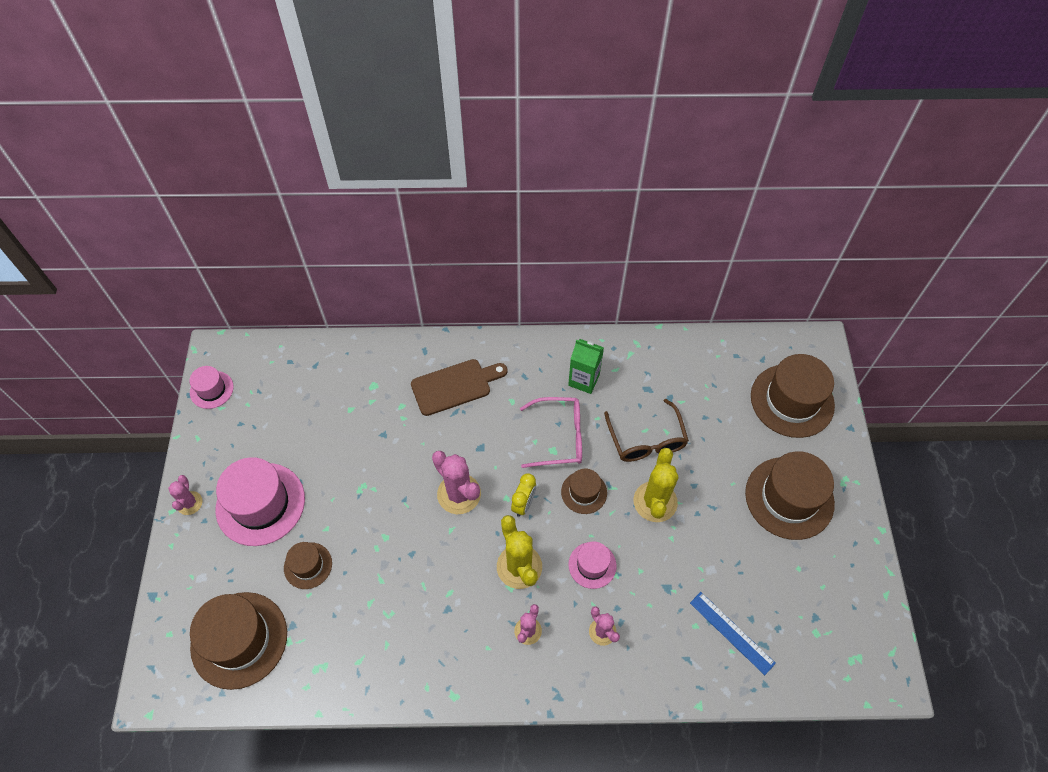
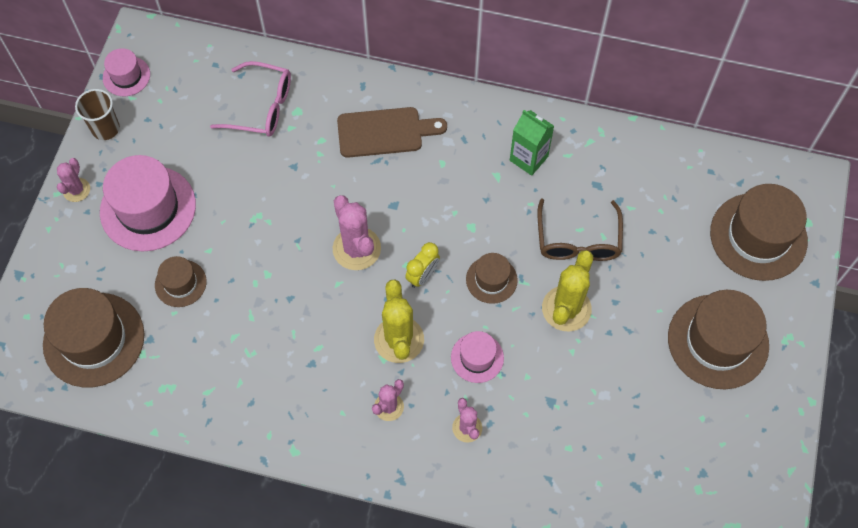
camera: 15 degrees right, 5 degrees up
pink glasses [520,397,582,468] -> pink glasses moved to [210,61,291,137]
blue ruler [690,592,776,675] -> none
none -> brown cup [75,89,120,140]

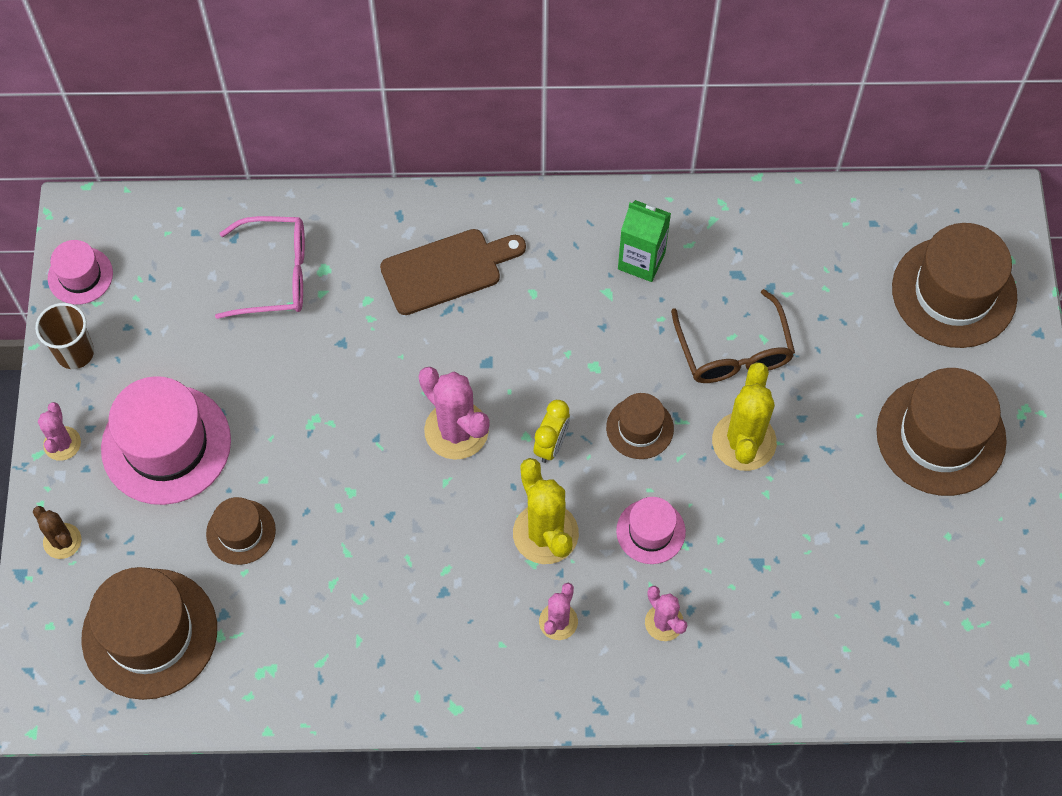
camera: 15 degrees left, 0 degrees up
none -> brown cactus [33,506,81,559]

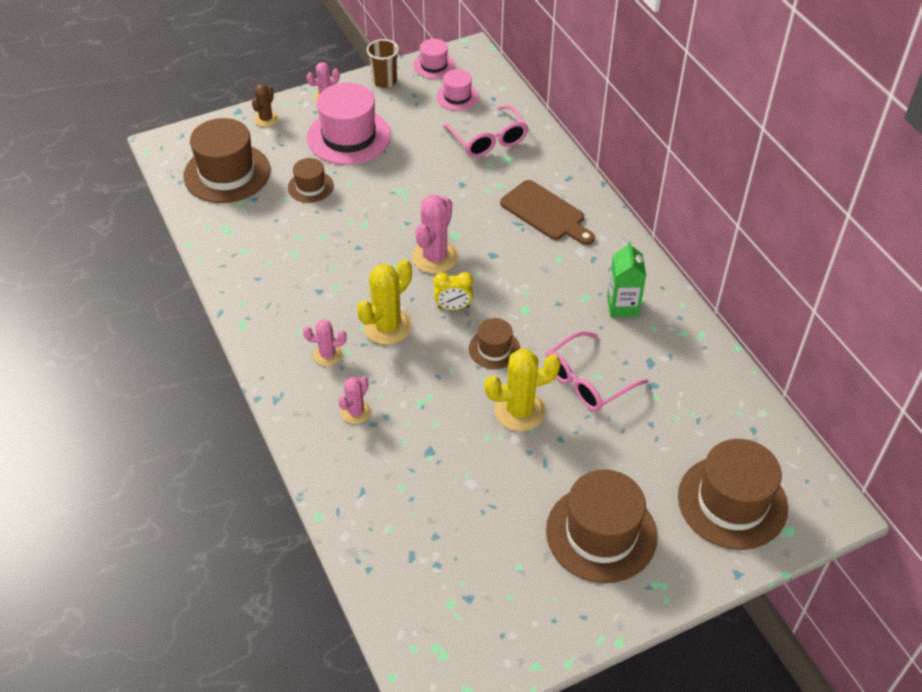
camera: 65 degrees right, 15 degrees down
pink hat [616,497,686,564] -> pink hat moved to [436,69,479,111]
brown glasses [671,289,795,383] -> pink glasses [545,331,648,411]

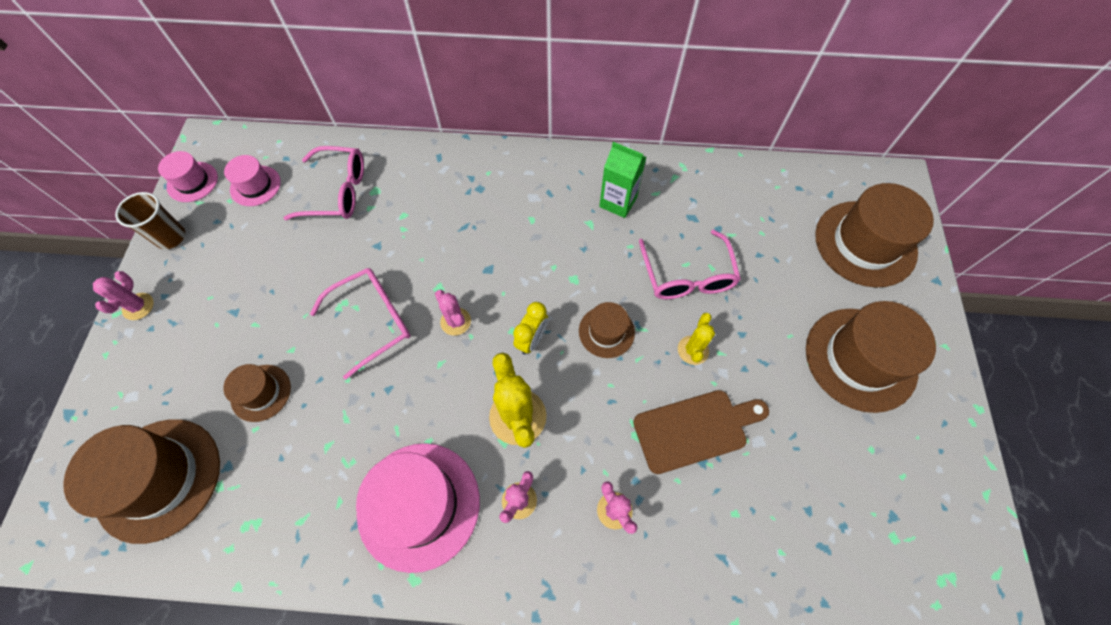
camera: 60 degrees left, 15 degrees up
brown cactus [252,84,278,127] -> none
pink hat [307,83,391,165] -> pink hat moved to [356,443,480,573]
pink cactus [412,195,458,274] -> pink cactus [435,290,471,335], size x0.58
yellow cactus [485,349,561,431] -> yellow cactus [678,313,715,365], size x0.58
brown cutting board [500,180,595,245] -> brown cutting board moved to [633,390,769,474]
none -> pink glasses [310,268,411,379]

